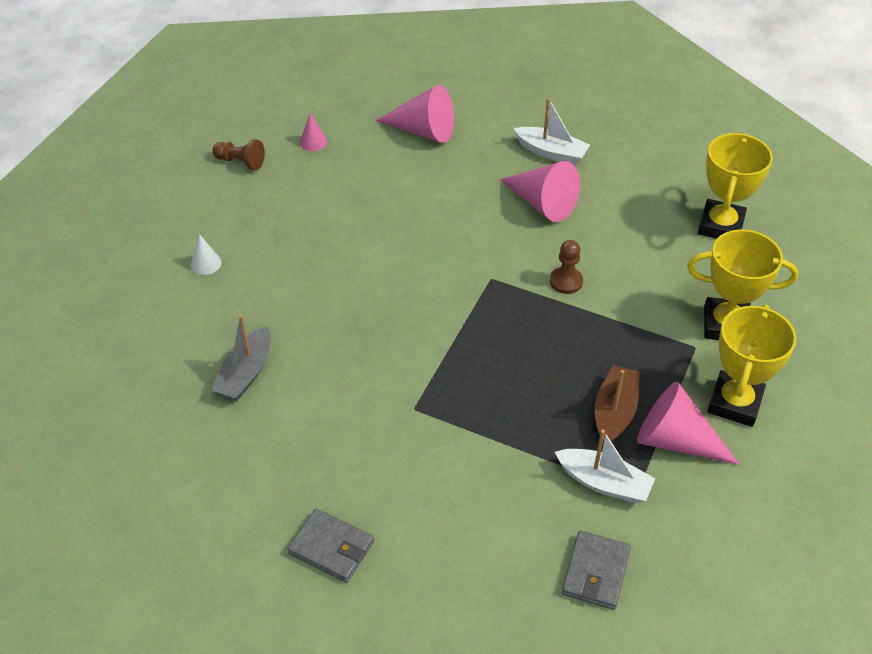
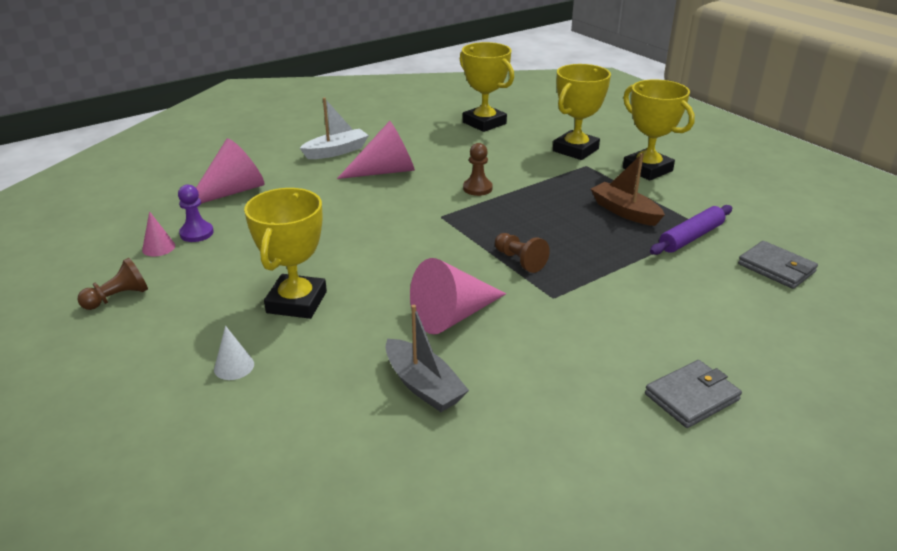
camera: 60 degrees left, 15 degrees down
white boat [555,429,656,503] -> purple rolling pin [650,205,732,255]
pink cone [637,382,740,465] -> pink cone moved to [410,258,506,335]
none -> purple pawn [178,184,214,242]
none -> yellow trophy [244,188,327,319]
none -> brown pawn [495,233,550,273]

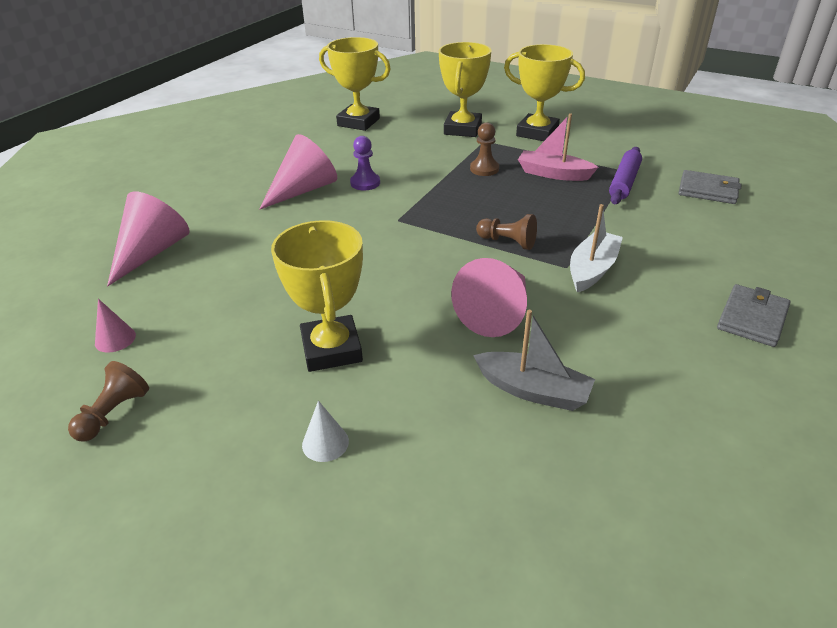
camera: 25 degrees left, 5 degrees up
purple pawn [178,184,214,242] -> purple pawn moved to [350,136,380,191]
white boat [300,98,369,159] -> white boat moved to [570,204,623,292]
brown pawn [463,143,493,196] -> brown pawn moved to [470,123,499,176]
brown boat [591,153,665,226] -> pink boat [518,113,598,181]

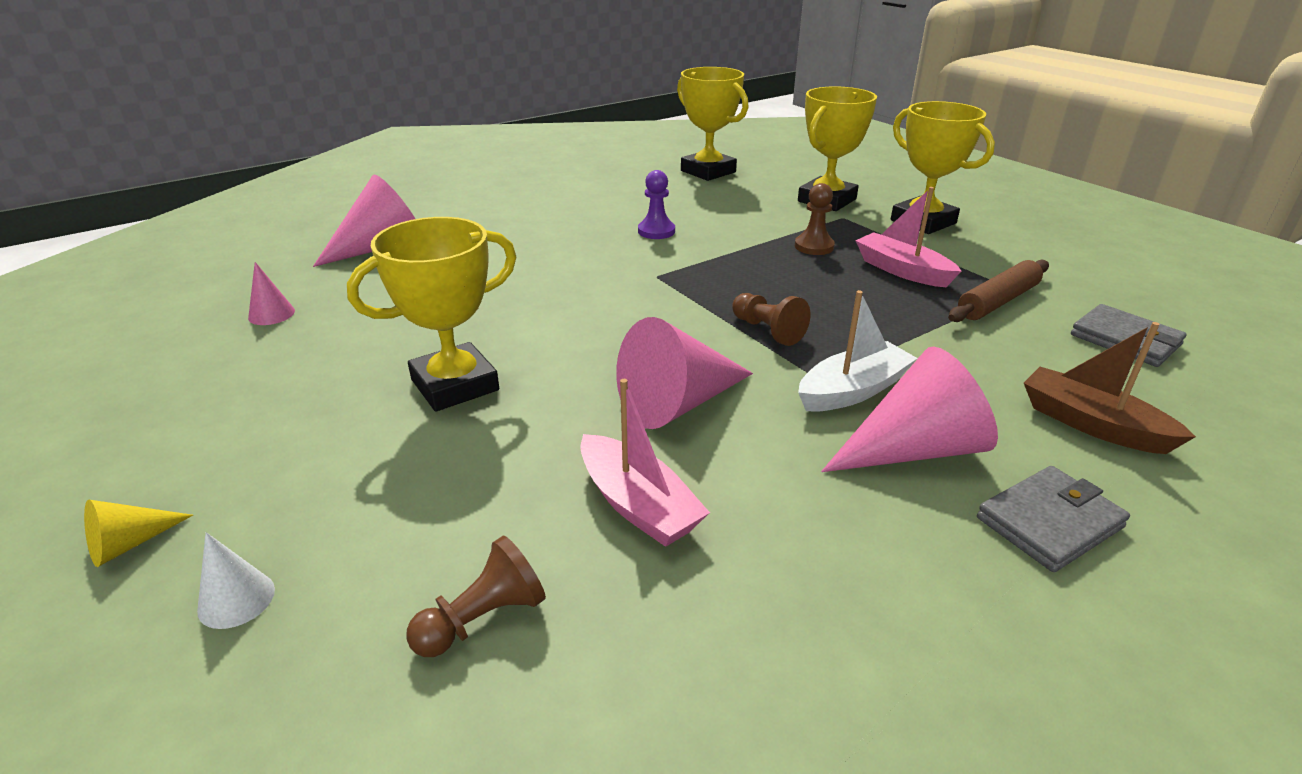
camera: 25 degrees right, 5 degrees down
brown pawn [68,361,149,442] -> brown pawn moved to [407,536,546,657]
pink cone [259,134,337,210] -> pink cone moved to [821,346,998,472]
yellow trophy [271,220,363,372] -> yellow trophy turned 45 degrees clockwise [347,217,516,411]
white cone [302,401,349,462] -> white cone moved to [197,532,275,629]
grey boat [473,310,595,411] -> pink boat [580,379,710,547]
purple rolling pin [609,147,642,204] -> brown rolling pin [948,260,1049,322]
none -> yellow cone [84,499,193,567]
none -> brown boat [1024,322,1196,454]

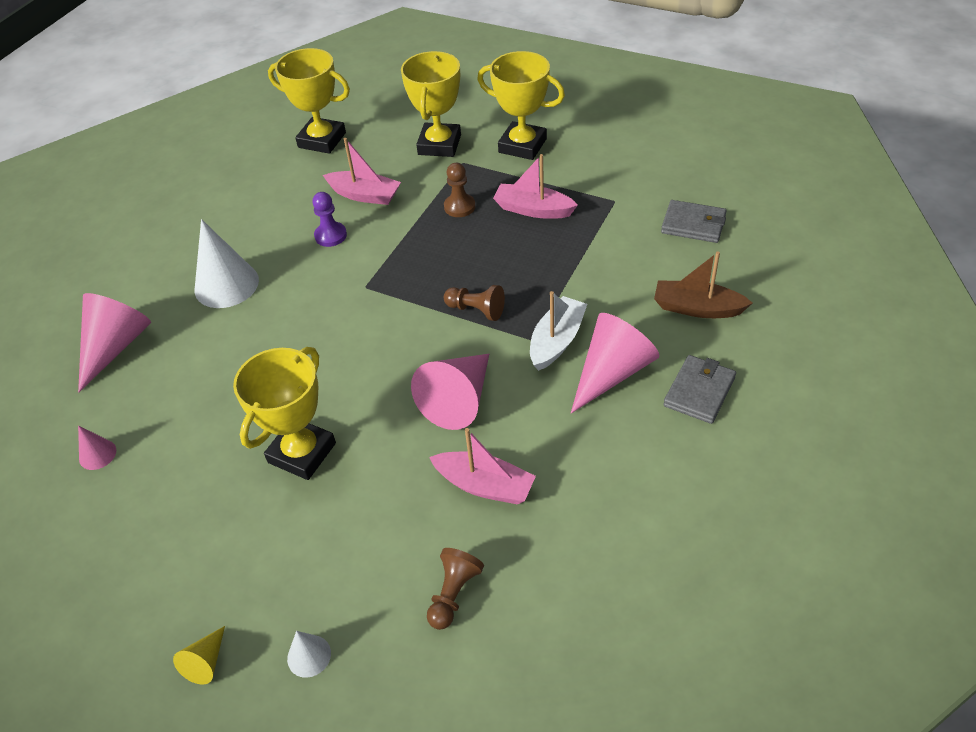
camera: 25 degrees left, 15 degrees up
brown rolling pin [948,260,1049,322] -> none
none -> white cone [195,219,259,308]
none -> pink boat [323,138,401,205]

